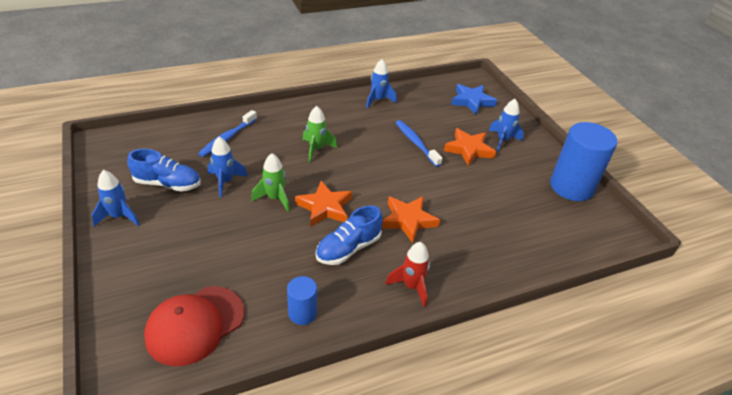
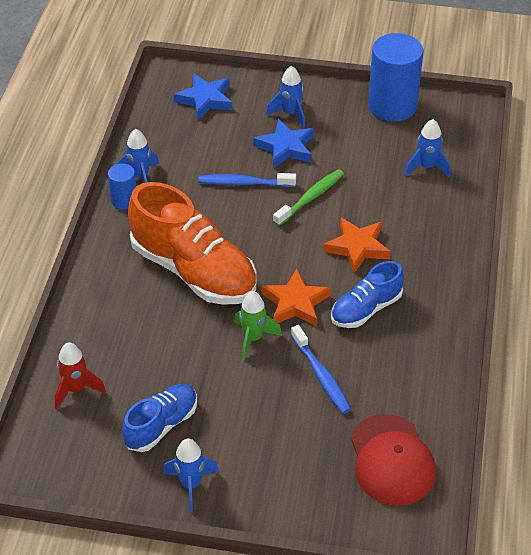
camera: 55 degrees left, 5 degrees up
blue toothbrush [198,110,257,157] -> blue toothbrush moved to [291,325,351,414]
blue rocket [208,137,248,198] -> blue rocket moved to [404,119,450,177]
blue cylinder [287,276,317,325] -> blue cylinder moved to [108,163,136,210]
green rocket [303,106,337,162] -> orange shoe [128,182,257,305]
blue shoe [316,205,383,265] -> blue shoe turned 60 degrees clockwise [331,261,404,328]
red rocket [385,242,430,307] -> red rocket moved to [55,342,106,409]
orange star [444,128,496,166] -> blue star [253,119,314,168]
none -> green toothbrush [273,169,344,226]

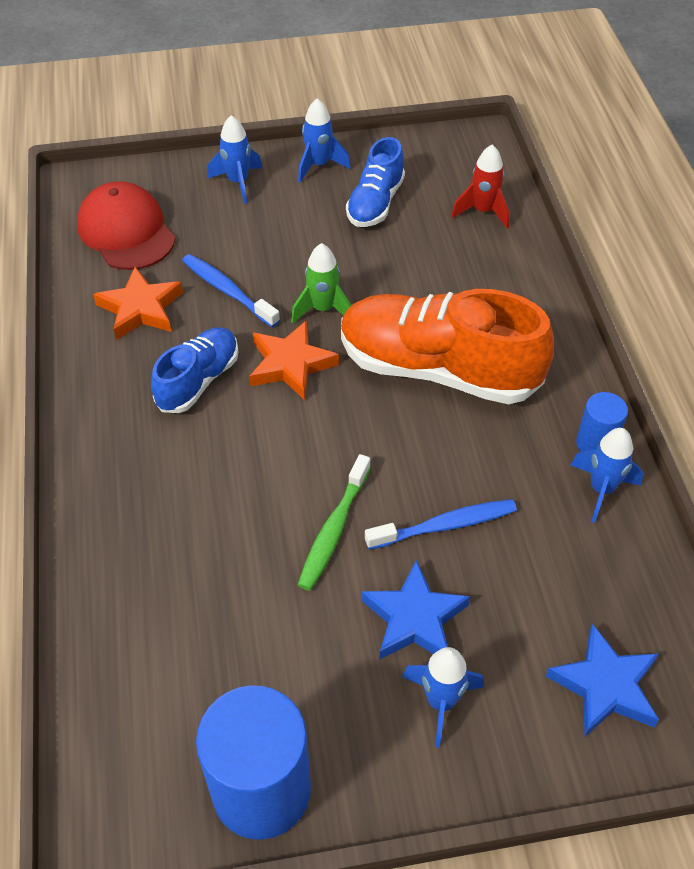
camera: 160 degrees right, 5 degrees up
orange star [323,218,391,273] -> orange star moved to [93,267,183,340]
blue rocket [404,119,450,177] -> blue rocket moved to [207,115,262,203]

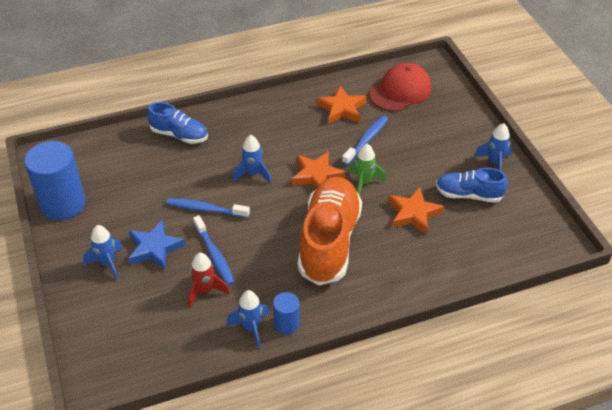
camera: 80 degrees right, 5 degrees down
blue shoe [151,327,239,413] -> blue shoe moved to [147,102,208,144]
blue rocket [207,115,262,203] -> blue rocket moved to [233,135,272,184]
green toothbrush [298,454,371,591] -> blue toothbrush [166,198,250,218]
red rocket [451,144,510,229] -> red rocket moved to [188,253,230,308]
blue star [546,624,659,737] -> none
none -> orange star [388,187,444,235]

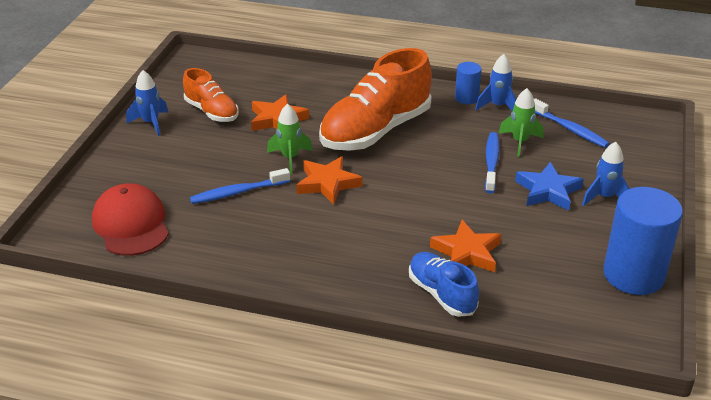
camera: 145 degrees left, 10 degrees down
blue toothbrush [166,198,250,218] -> blue toothbrush moved to [534,98,610,148]
red rocket [188,253,230,308] -> green rocket [499,88,544,157]
blue rocket [233,135,272,184] -> none
orange star [317,86,366,124] -> orange star moved to [430,220,502,272]
red cap [369,63,432,112] -> red cap turned 75 degrees clockwise [92,183,169,256]
blue shoe [436,168,508,203] -> orange shoe [183,68,239,122]

